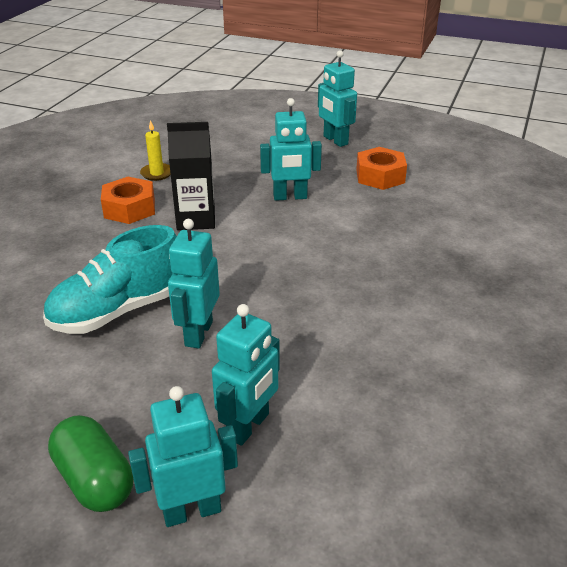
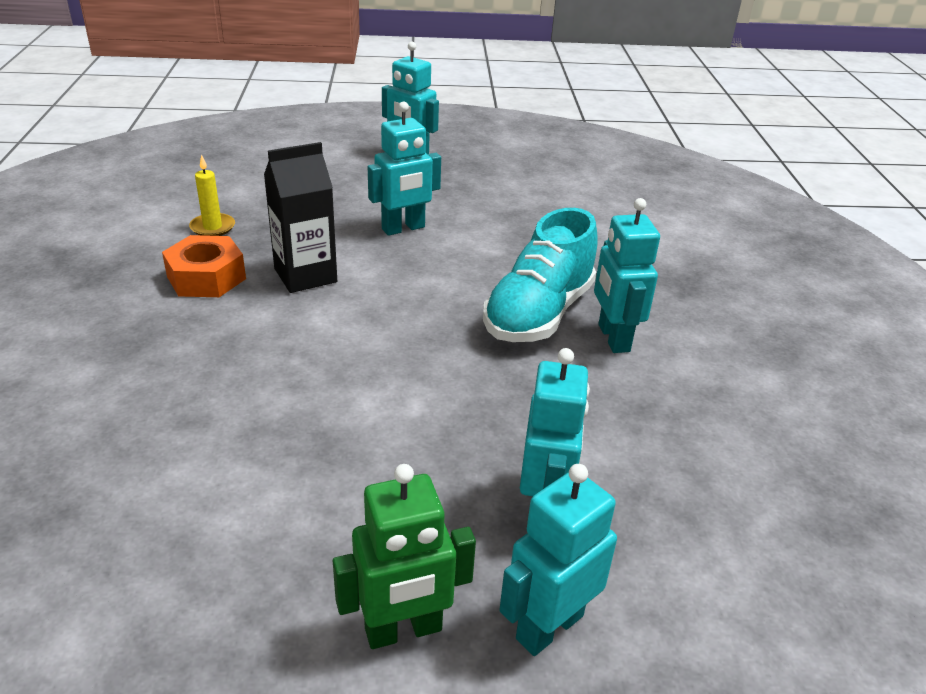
camera: 25 degrees left, 0 degrees up
turquoise shoe [43,225,177,334] -> turquoise shoe moved to [483,208,598,342]
green capsule [48,415,133,512] -> green robot [333,464,476,649]
turquoise robot [168,219,220,349] -> turquoise robot moved to [594,198,660,353]
orange nut [356,147,407,190] -> none

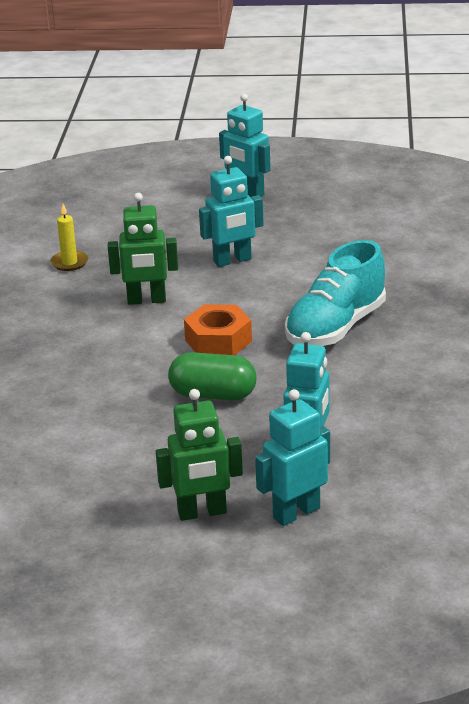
camera: 10 degrees right, 5 degrees down
orange nut [162,235,246,297] -> orange nut moved to [184,304,252,355]
black carton [264,142,337,293] -> green robot [108,193,178,305]
turquoise robot [594,198,660,353] -> none
none -> green capsule [168,352,256,401]

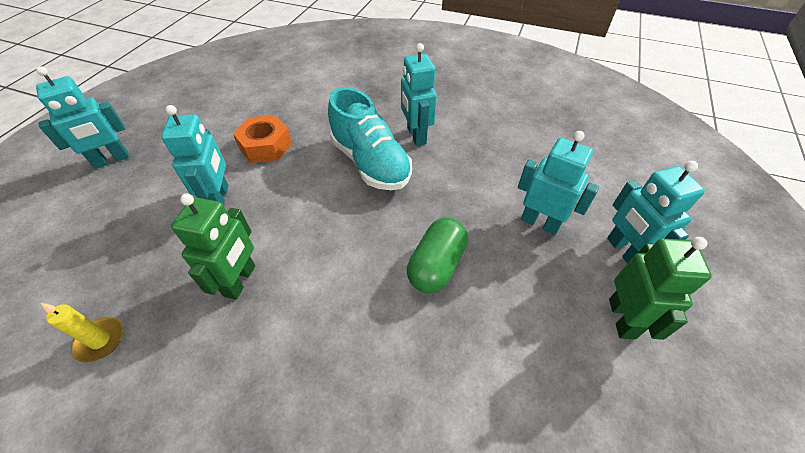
camera: 75 degrees left, 20 degrees up
orange nut [184,304,252,355] -> orange nut moved to [233,115,292,163]
none -> turquoise robot [401,43,437,146]

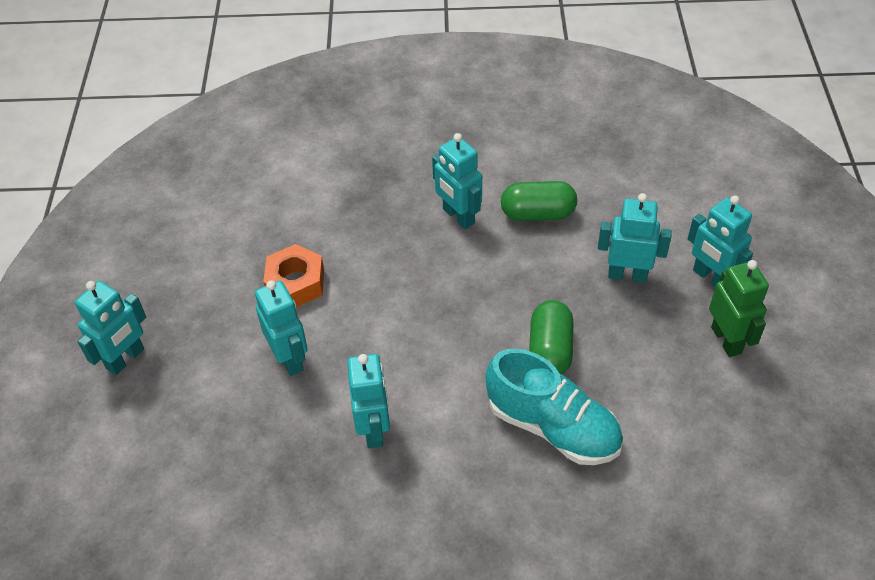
camera: 20 degrees left, 0 degrees up
yellow candle [41,303,123,363] -> none
green robot [171,194,255,300] -> turquoise robot [347,354,390,448]
turquoise shoe [328,87,412,190] -> turquoise shoe moved to [485,349,623,465]
none -> green capsule [501,181,577,221]

